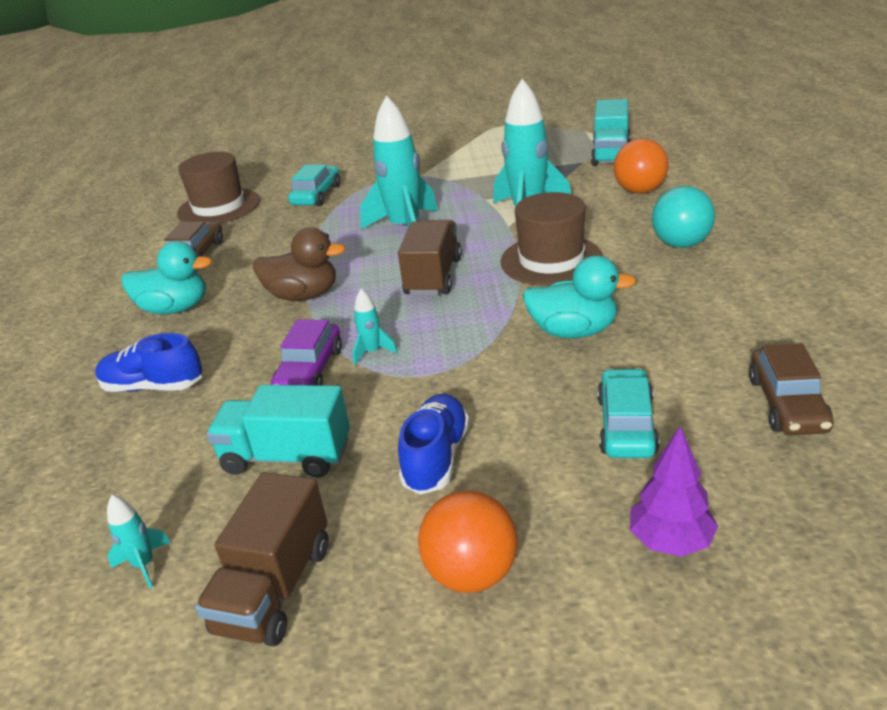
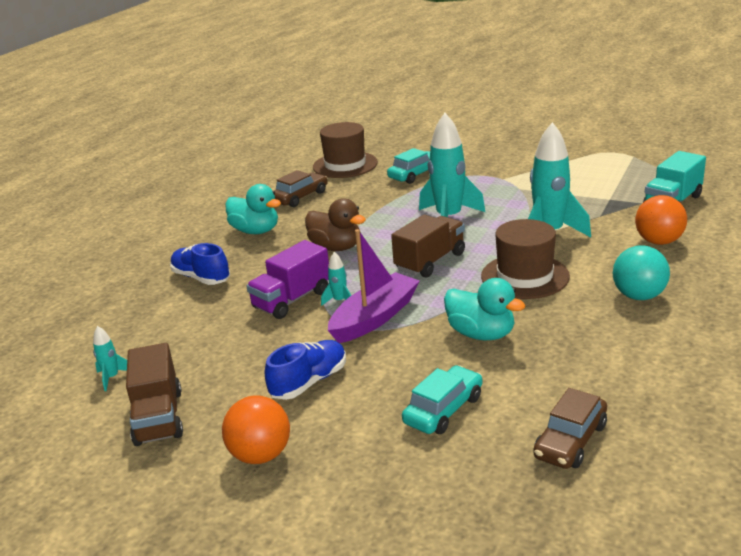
camera: 30 degrees right, 5 degrees down
brown truck [195,472,329,647] -> brown truck turned 60 degrees counterclockwise [126,343,183,446]
turquoise truck [206,385,350,478] -> none
purple car [271,319,342,385] -> purple truck [246,240,329,319]
purple tree [630,426,718,557] -> none
none -> purple boat [328,229,420,343]

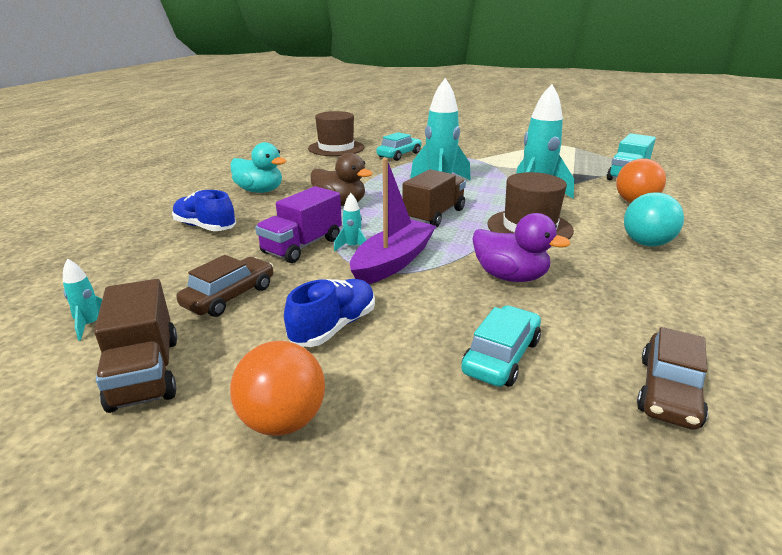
camera: 10 degrees left, 0 degrees up
brown car [274,170,328,207] -> brown car moved to [176,255,273,317]
turquoise duck [444,278,526,340] -> purple duck [472,213,570,282]

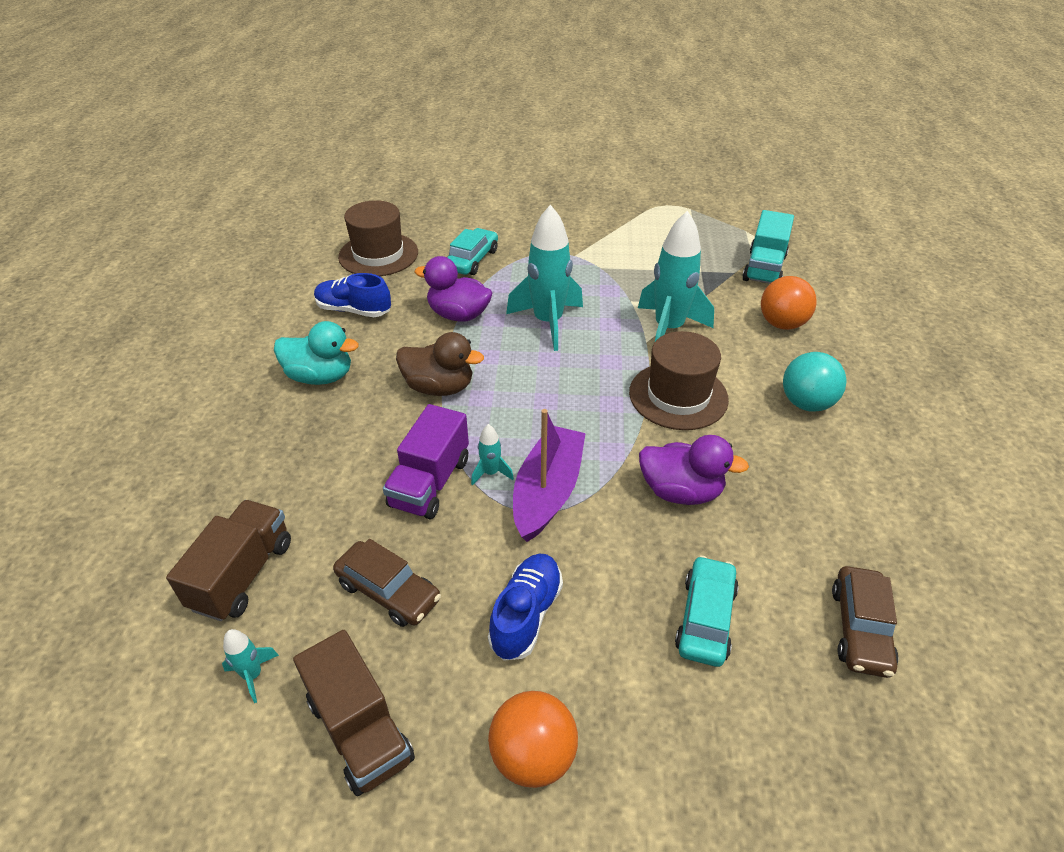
camera: 15 degrees left, 15 degrees up
blue shoe [172,190,236,231] -> blue shoe moved to [314,273,391,317]
brown car [176,255,273,317] -> brown car turned 105 degrees clockwise [333,539,441,627]
brown truck [402,169,466,227] -> brown truck moved to [166,500,291,621]
none -> purple duck [414,256,492,322]

